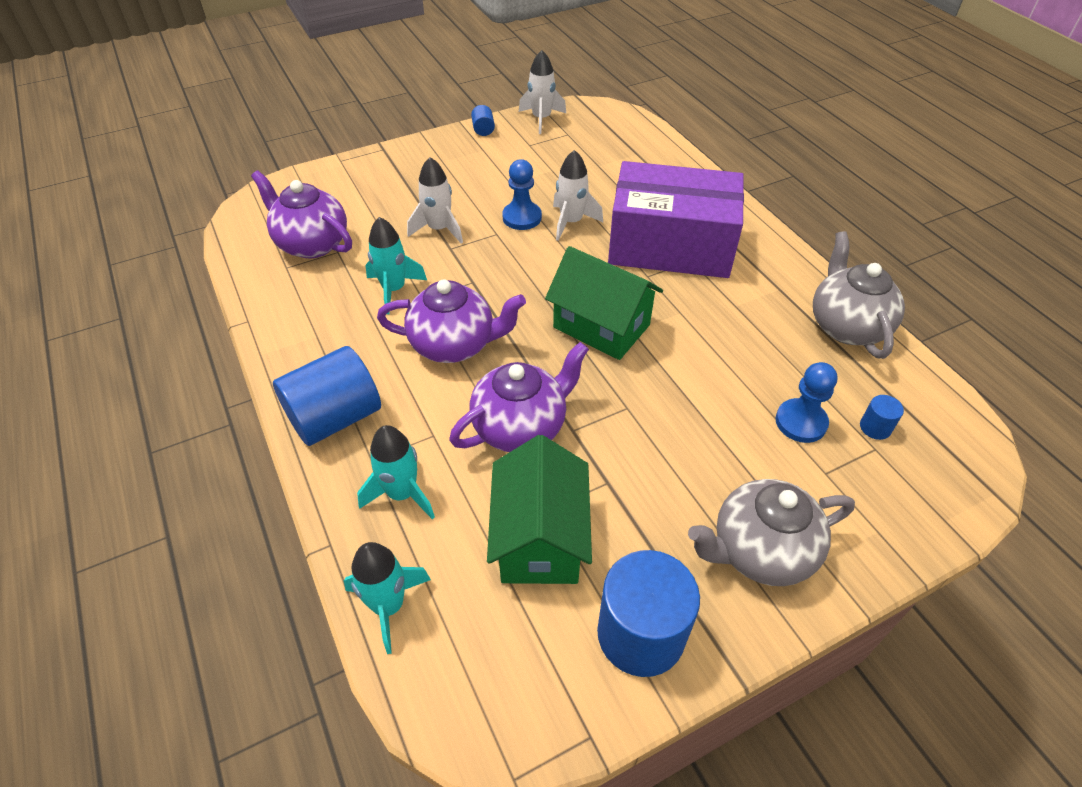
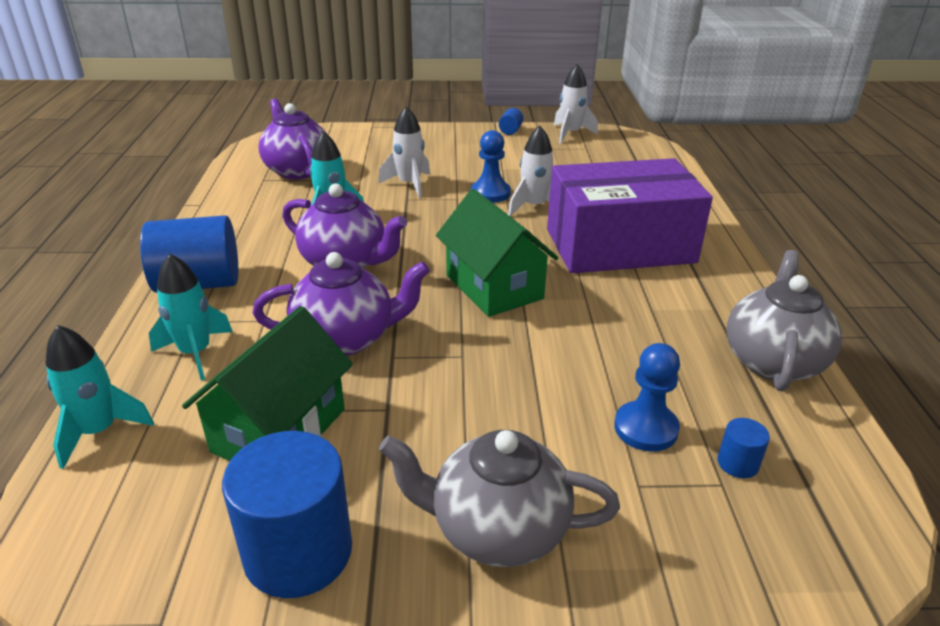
camera: 25 degrees right, 15 degrees down
purple box [608,161,744,278] -> purple box turned 45 degrees counterclockwise [547,158,713,273]

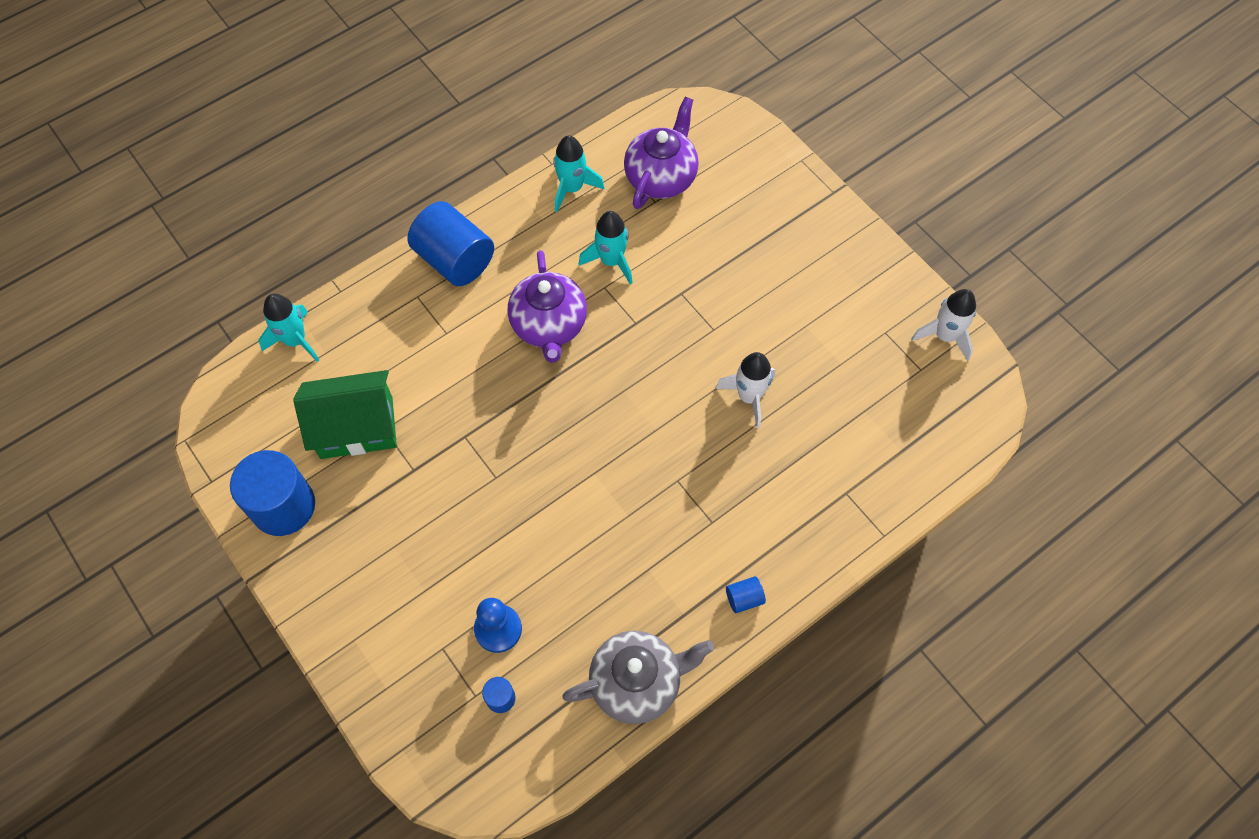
camera: 55 degrees right, 30 degrees up
turquoise rocket [149,254,233,381] -> turquoise rocket moved to [553,135,604,212]
purple teapot [253,252,430,356] -> none
white rocket [378,106,430,198] -> none
grey teapot [379,430,620,567] -> none
green house [436,189,558,317] -> none
blue pawn [471,130,511,202] -> none
blue cylinder [499,108,523,135] -> blue cylinder moved to [726,576,766,613]
purple box [547,158,713,273] -> none

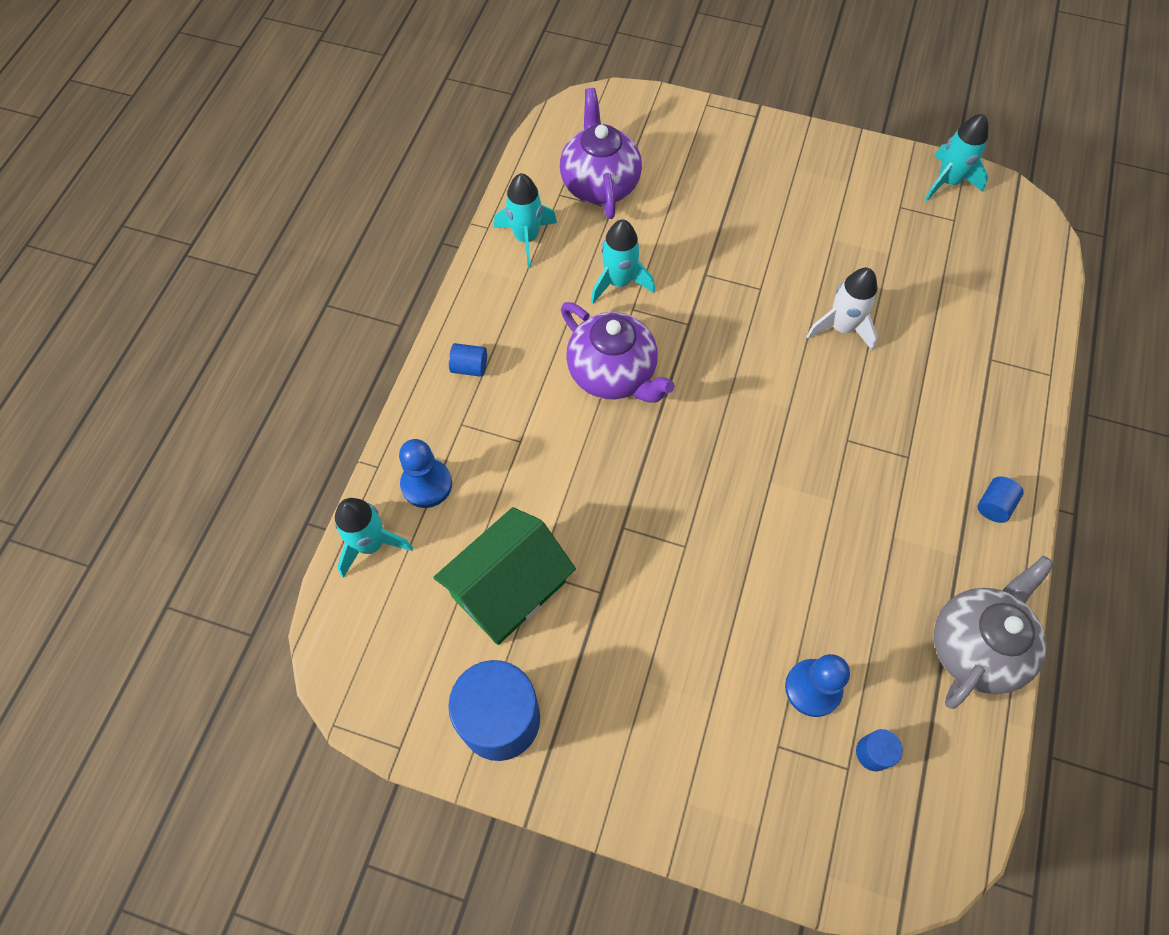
camera: 35 degrees left, 0 degrees up
blue cylinder [407,201,494,286] -> blue cylinder [449,343,487,377], size x0.43
white rocket [911,289,976,361] -> turquoise rocket [924,114,988,201]
none -> blue pawn [399,439,452,508]

